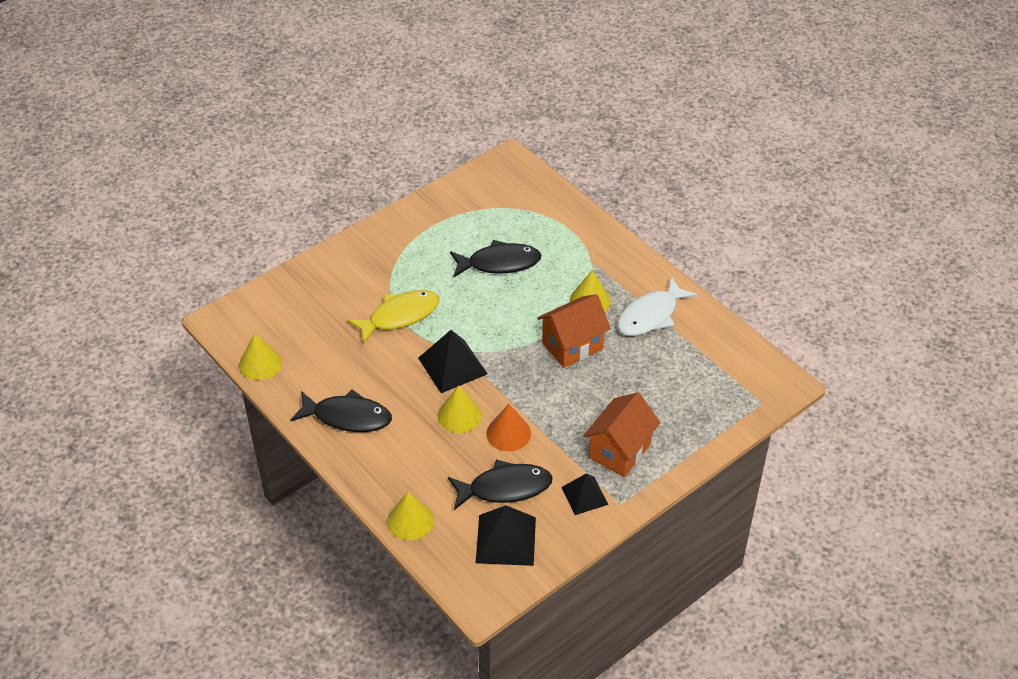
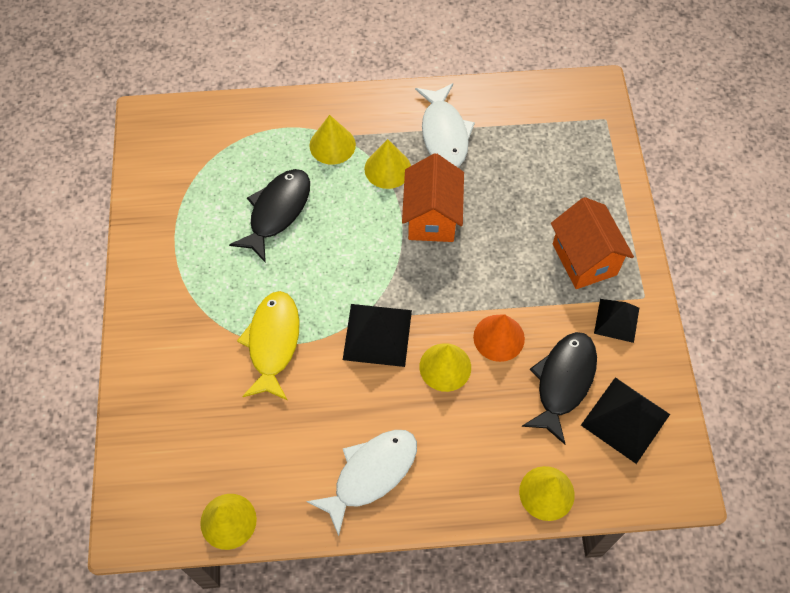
camera: 55 degrees left, 15 degrees up
black fish [291,390,392,432] -> white fish [306,430,417,536]
none -> yellow cone [310,115,356,165]

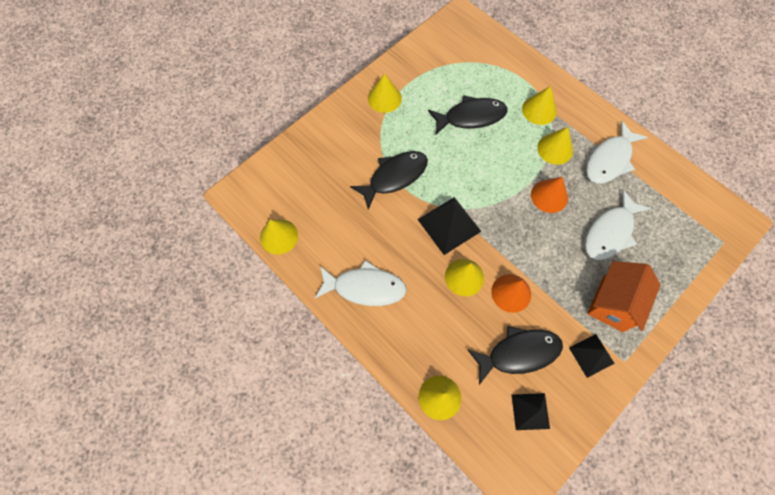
camera: 50 degrees right, 5 degrees up
yellow fish [237,291,300,401] -> black fish [350,151,428,210]
orange house [402,153,464,242] -> orange cone [531,177,568,213]
black pyramid [581,377,670,464] -> black pyramid [512,393,550,430], size x0.65
none -> yellow cone [368,73,402,113]
none -> white fish [585,190,651,260]

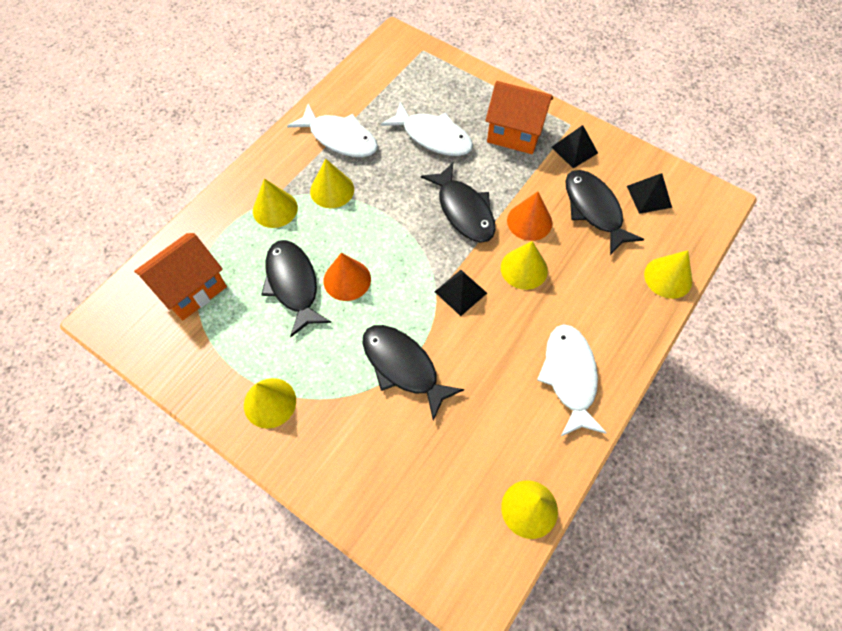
camera: 100 degrees left, 5 degrees down
black pyramid [417,197,482,255] -> black pyramid [435,270,487,316], size x0.65
orange cone [531,177,568,213] -> orange cone moved to [323,253,371,301]
none -> orange house [134,233,227,321]
none -> black fish [421,163,495,243]

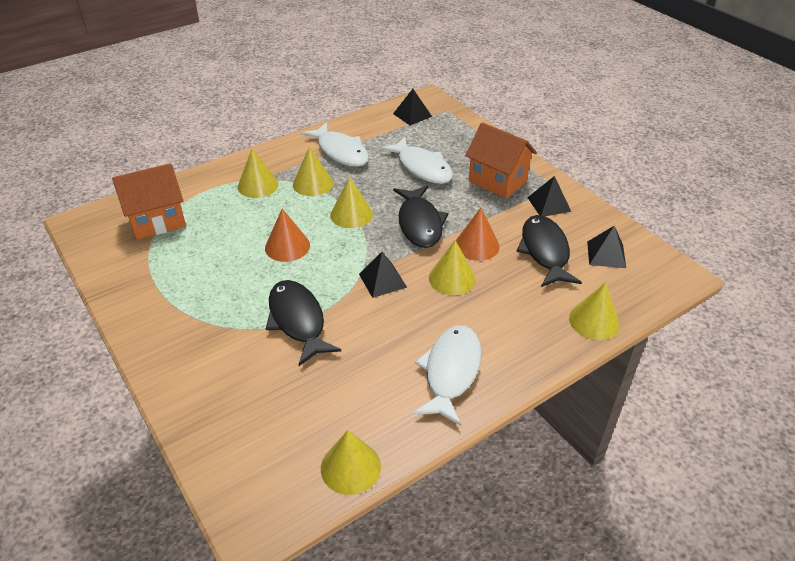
camera: 20 degrees right, 20 degrees down
yellow cone [244,378,296,429] -> yellow cone moved to [330,177,373,228]
black fish [261,240,331,337] -> none
none -> black pyramid [393,89,432,126]

